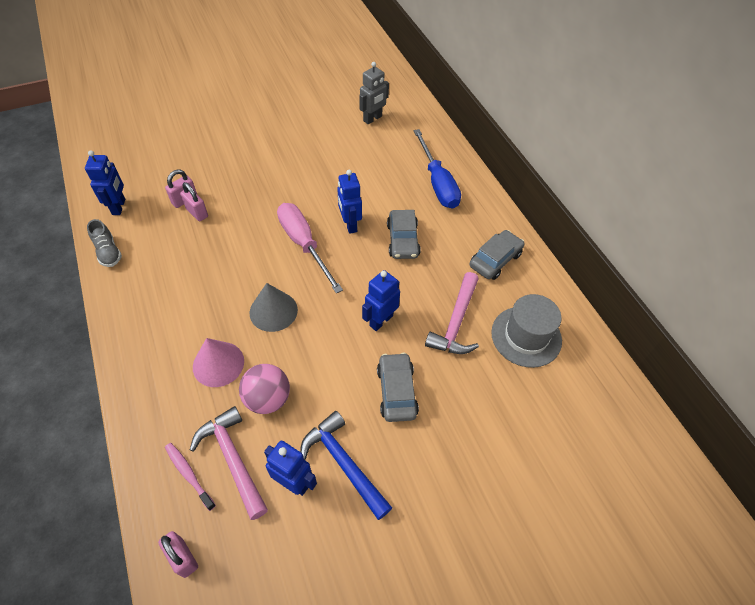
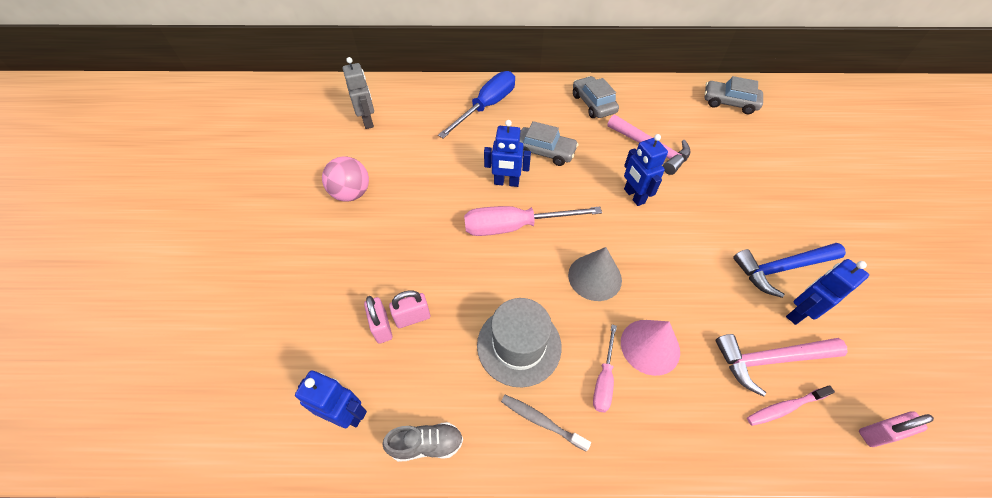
camera: 65 degrees left, 0 degrees up
pink ball [239,364,290,414] -> pink ball moved to [322,156,369,202]
grey car [377,353,419,422] -> grey car moved to [704,76,763,114]
blue screwdriver [414,129,461,209] -> blue screwdriver turned 60 degrees counterclockwise [438,71,515,139]
grey hat [491,294,562,368] -> grey hat moved to [477,298,562,387]
none -> grey toothbrush [501,395,591,451]
none -> pink screwdriver [593,325,617,413]

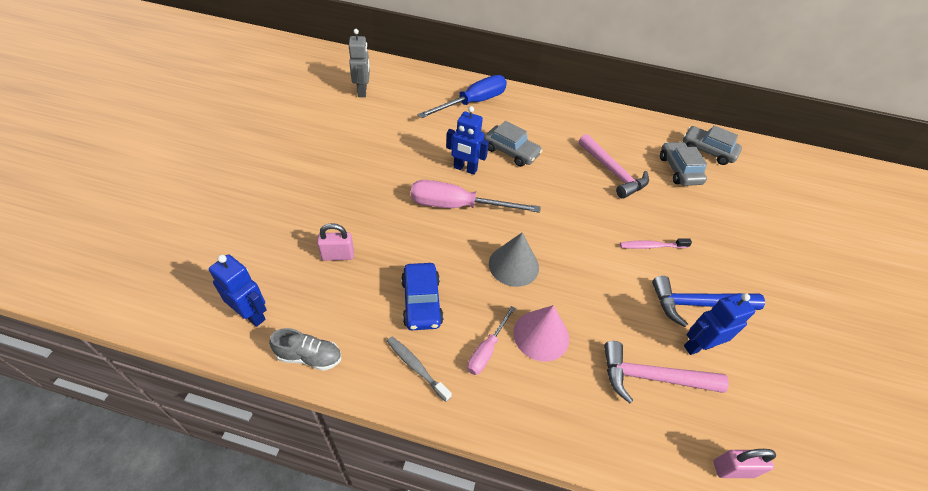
camera: 10 degrees right, 5 degrees down
pink ball [322,156,369,202] -> none
pink padlock [364,296,392,344] -> none
grey hat [477,298,562,387] -> blue car [401,263,443,330]
grey car [573,76,619,118] -> grey car moved to [660,142,707,186]
blue robot [624,134,668,206] -> none
pink toothbrush [747,385,835,426] -> pink toothbrush moved to [620,238,692,249]

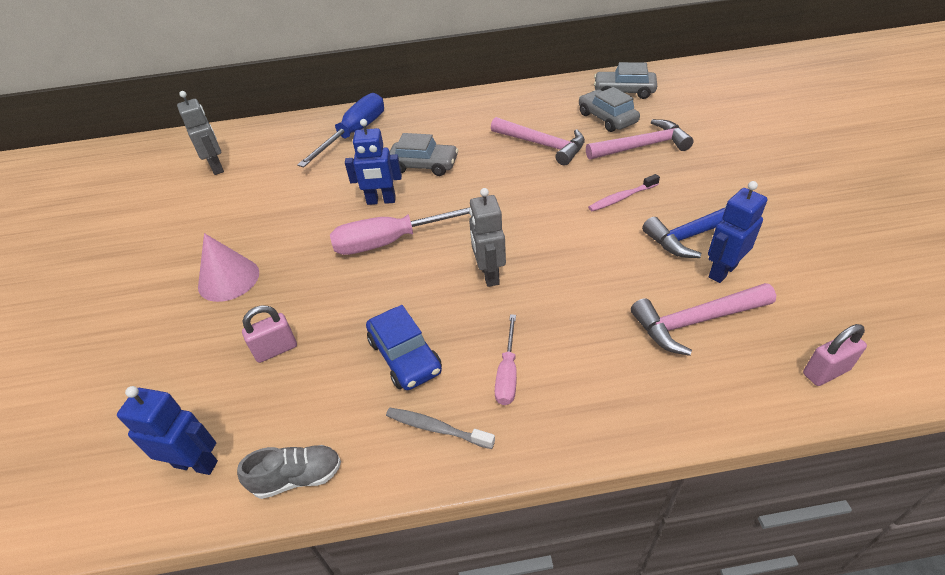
camera: 15 degrees left, 5 degrees down
grey cone [489,232,539,287] -> grey robot [469,188,506,287]
pink cone [513,305,569,362] -> pink cone moved to [198,233,259,302]
none -> pink hammer [586,119,694,160]

